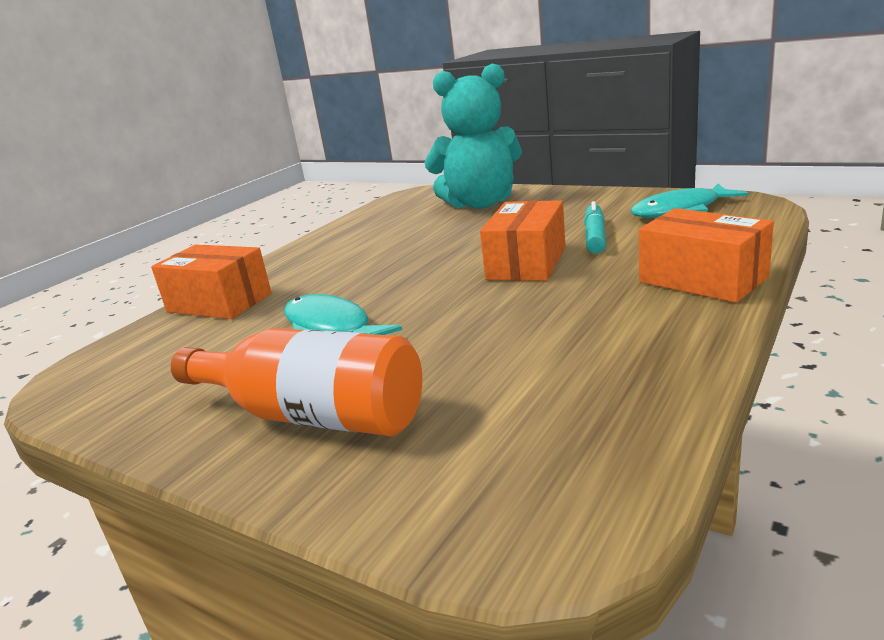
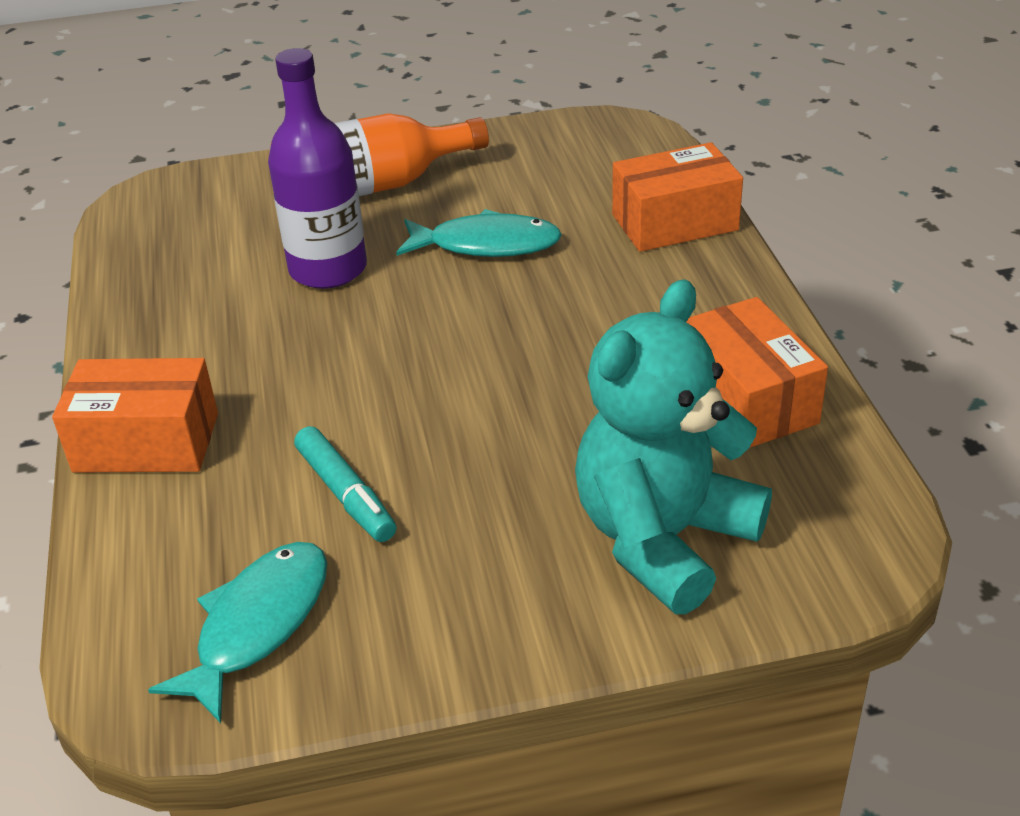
camera: 135 degrees right, 15 degrees up
orange box [480,200,566,281] -> orange box moved to [686,297,828,448]
none -> purple bottle [268,48,367,289]

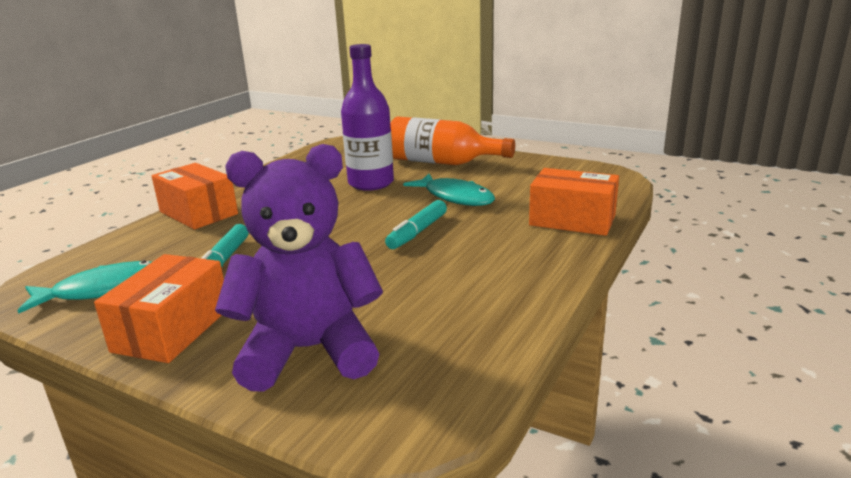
camera: 40 degrees right, 15 degrees down
turquoise teddy bear [575,279,772,614] -> purple teddy bear [215,144,383,392]
orange box [686,297,828,448] -> orange box moved to [94,254,224,363]
none -> turquoise marker [385,200,447,249]

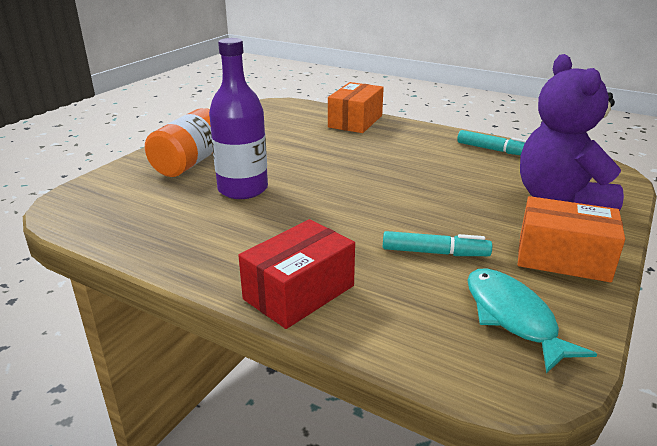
camera: 90 degrees left, 5 degrees up
orange box [151,163,238,230] -> red box [238,219,355,329]
turquoise marker [385,200,447,249] -> turquoise marker moved to [457,130,527,155]
turquoise fish [403,174,495,206] -> none

